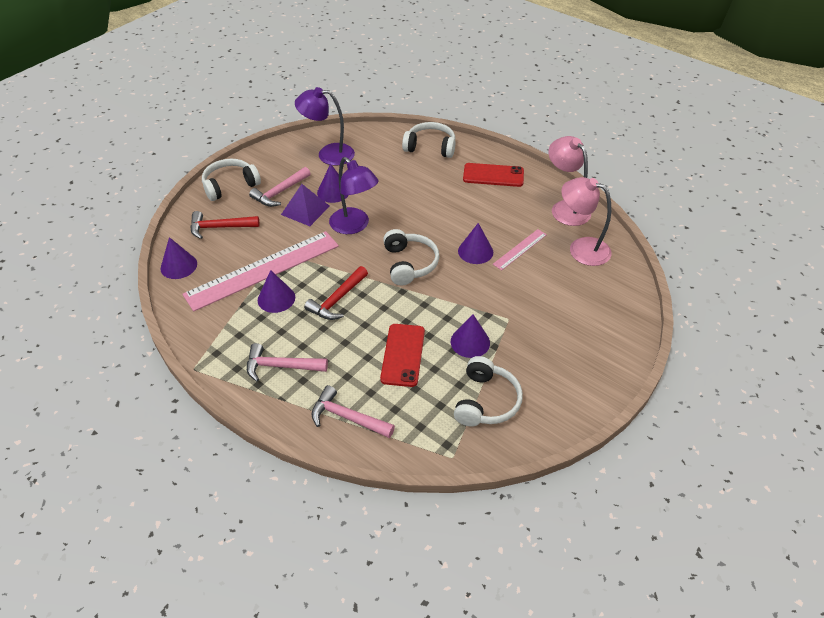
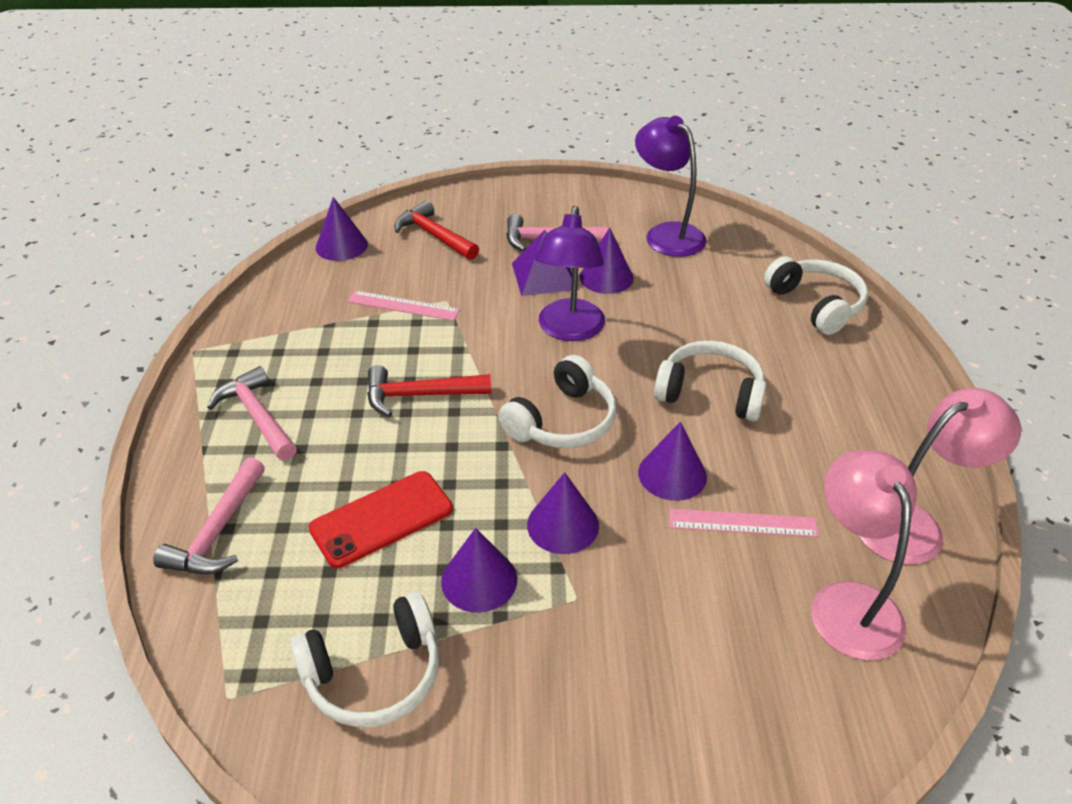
camera: 50 degrees right, 5 degrees down
pink ruler [182,231,339,312] -> pink ruler [347,290,460,321], size x0.46
white headphones [202,159,261,201] -> white headphones moved to [654,341,767,421]
purple cone [258,270,295,313] -> purple cone moved to [527,472,599,554]
pink hammer [312,385,395,438] -> pink hammer turned 150 degrees counterclockwise [153,457,265,574]
red phone [463,163,524,187] -> none
pink lamp [549,136,591,226] -> pink lamp turned 45 degrees clockwise [859,388,1021,565]

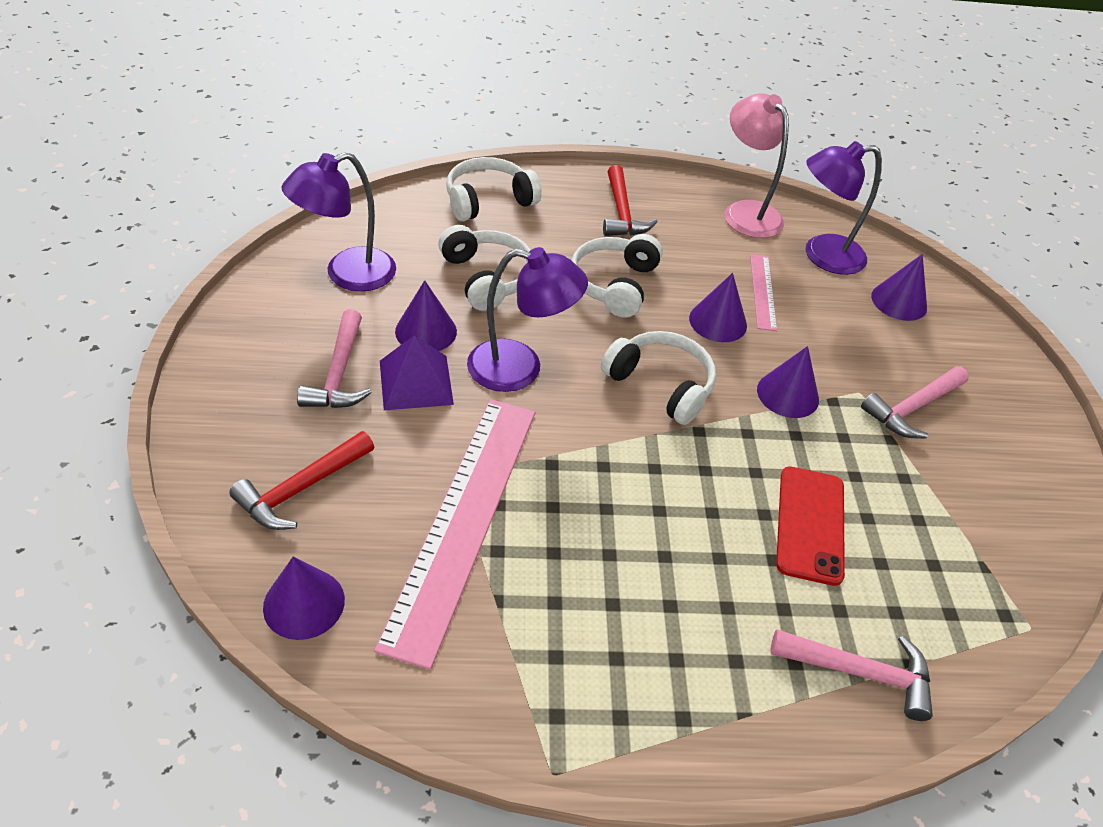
camera: 95 degrees left, 5 degrees up
pink hammer [207,366,297,461] -> pink hammer moved to [861,366,969,439]
white headphones [290,592,439,727] -> white headphones moved to [438,225,531,311]
red phone [309,471,453,568] -> red phone turned 45 degrees clockwise [776,466,845,586]
pink ruler [347,290,460,321] -> pink ruler [374,399,535,670], size x2.18
red hammer [367,365,491,417] -> red hammer moved to [603,165,658,236]
purple cone [441,528,517,613] -> purple cone moved to [871,254,927,321]
pink lamp [811,450,917,660] -> purple lamp [806,141,882,275]

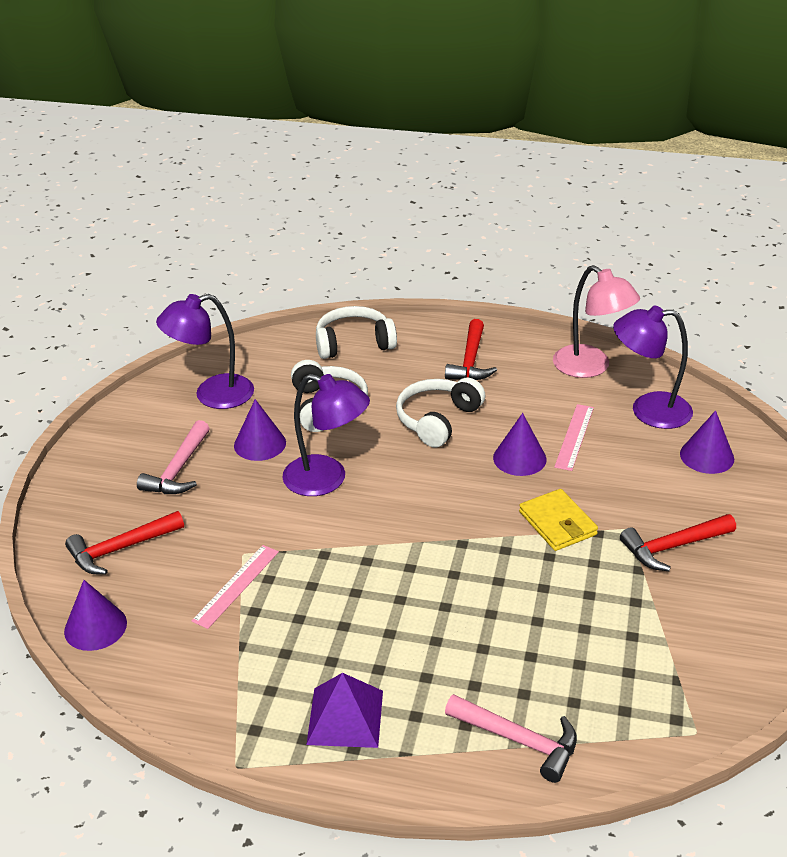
camera: 20 degrees right, 10 degrees down
pink ruler [374,399,535,670] -> pink ruler [192,545,279,629], size x0.46
purple pyramid [380,335,454,410] -> purple pyramid moved to [306,673,383,748]
white headphones [601,331,716,425] -> none
pink lamp [725,93,789,238] -> pink lamp turned 150 degrees clockwise [553,265,640,378]
purple cone [757,346,819,418] -> yellow wallet [519,489,598,551]
red phone [776,466,845,586] -> none
pink hammer [861,366,969,439] -> red hammer [620,514,736,571]

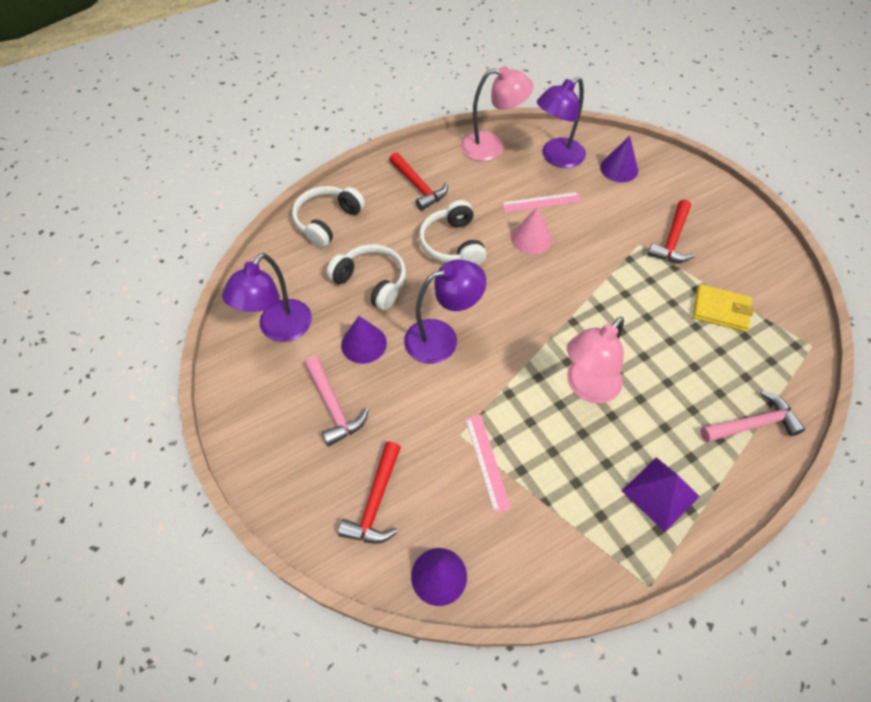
camera: 45 degrees left, 20 degrees up
purple cone [493,413,546,476] -> pink cone [511,207,552,254]
yellow wallet [519,489,598,551] -> yellow wallet moved to [693,284,754,332]
pink ruler [554,404,594,471] -> pink ruler turned 75 degrees counterclockwise [501,192,582,212]
none -> pink lamp [567,317,624,403]

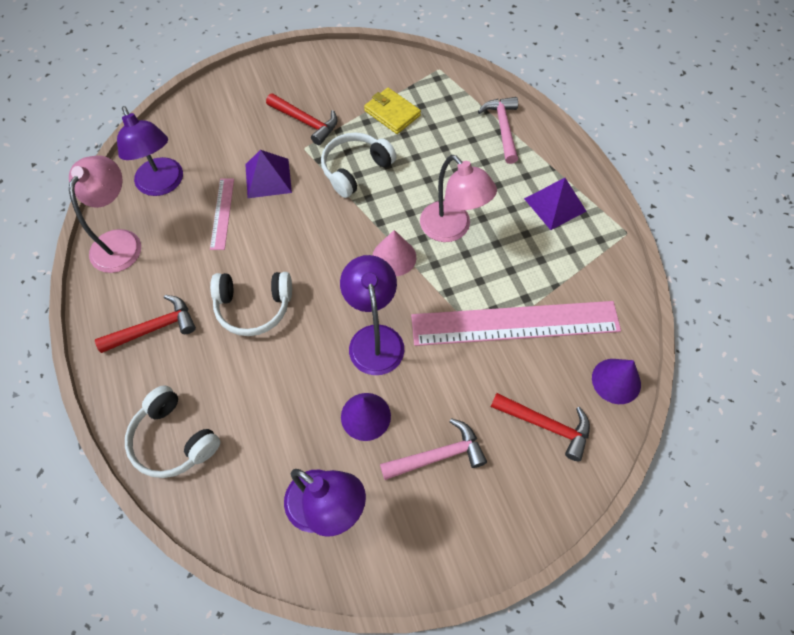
camera: 80 degrees left, 5 degrees up
white headphones [327,244,406,311] -> white headphones moved to [321,133,397,198]
pink ruler [465,415,511,513] -> pink ruler [411,301,621,346], size x2.18
pink cone [511,207,552,254] -> pink cone moved to [372,230,416,276]
purple cone [600,136,638,182] -> none
yellow wallet [693,284,754,332] -> yellow wallet turned 75 degrees counterclockwise [364,88,421,134]
none -> purple pyramid [245,150,292,198]

